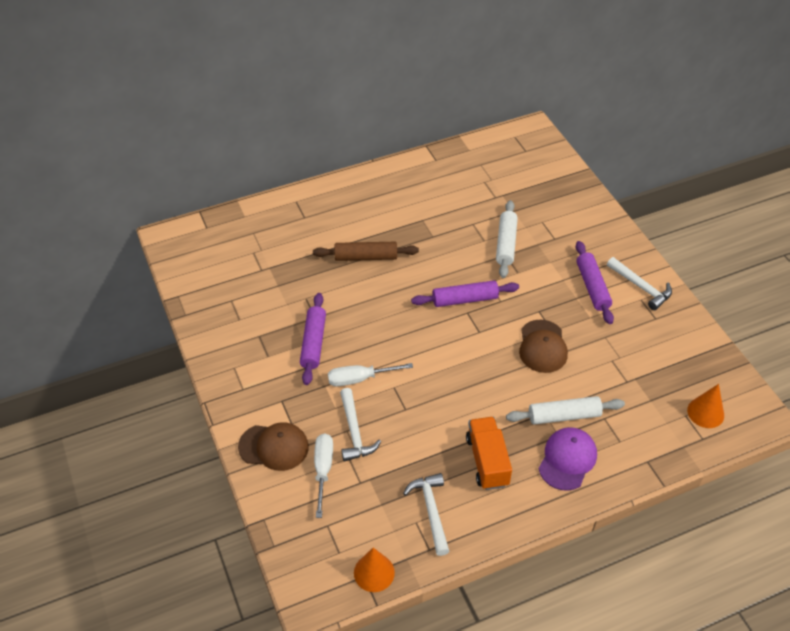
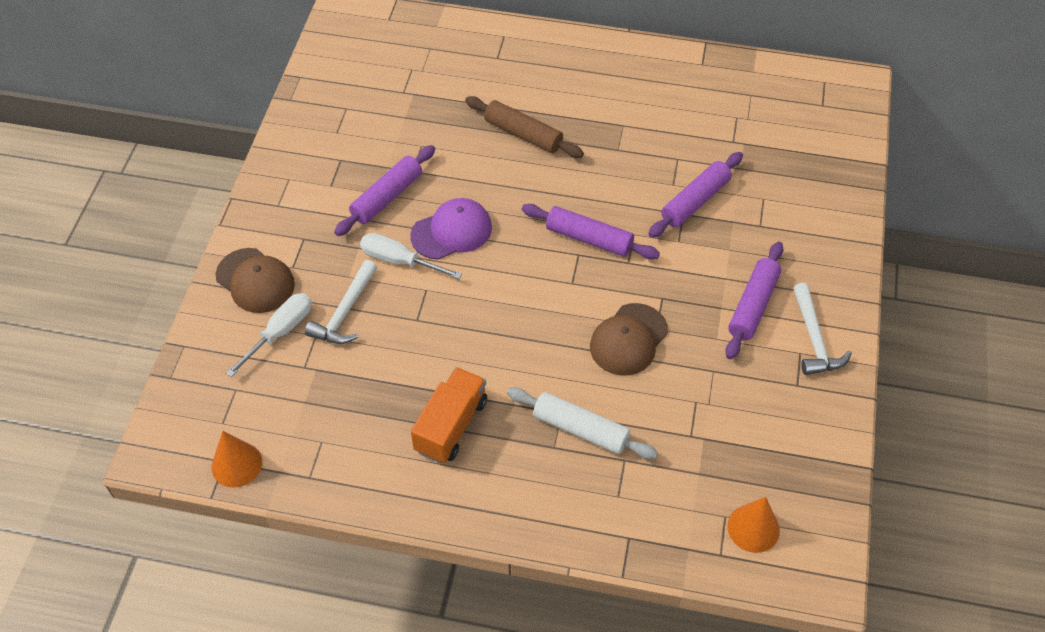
camera: 35 degrees right, 5 degrees up
white hammer [403,473,450,556] -> none
white rolling pin [496,200,518,278] -> purple rolling pin [649,152,743,238]
purple cap [539,427,597,491] -> purple cap moved to [410,198,492,260]

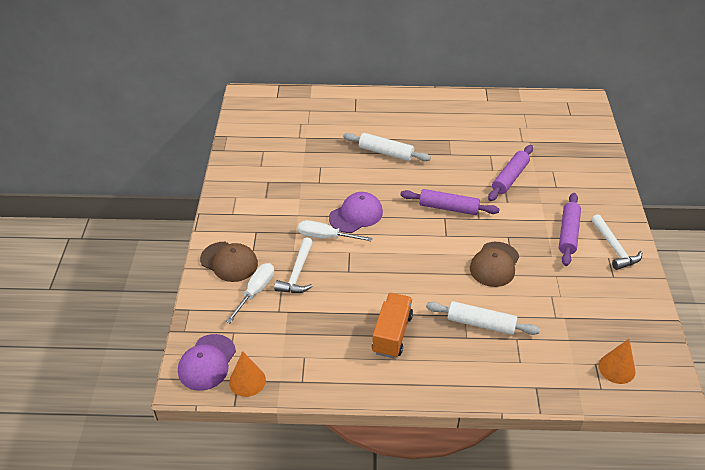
camera: 10 degrees left, 10 degrees down
purple rolling pin [334,145,435,236] -> none
brown rolling pin [465,96,584,158] -> white rolling pin [343,133,431,161]
none -> purple cap [178,334,236,391]

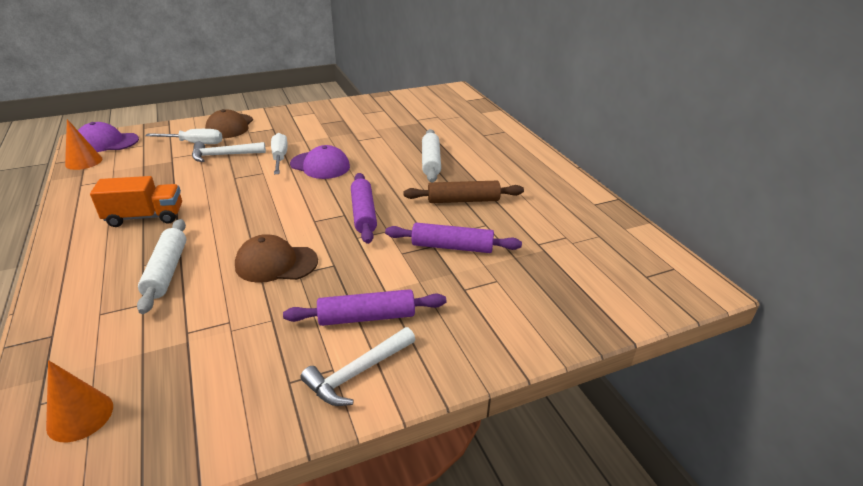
camera: 65 degrees right, 10 degrees down
none -> brown rolling pin [404,181,524,203]

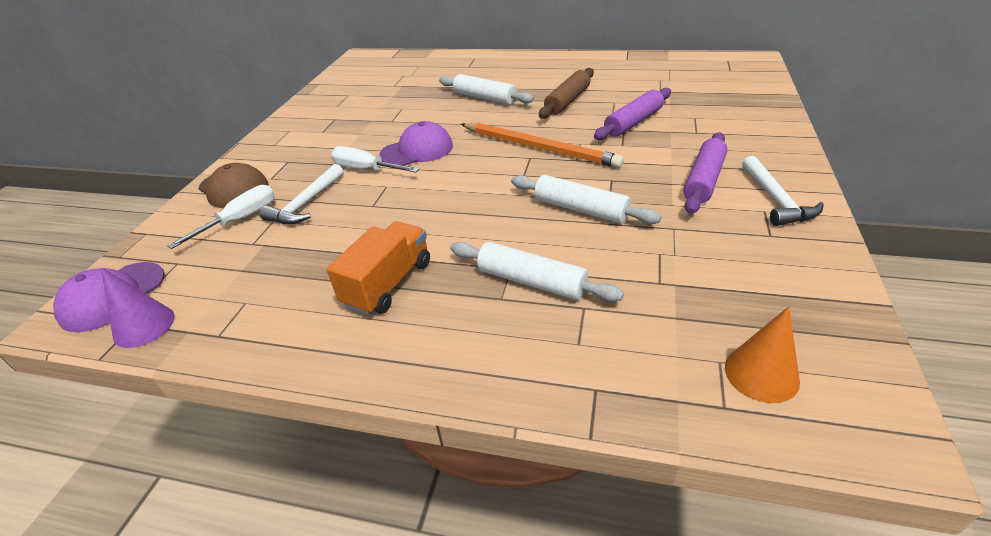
camera: 50 degrees left, 5 degrees up
orange cone [65,119,102,170] -> purple cone [101,267,175,348]
brown cap [235,234,318,283] -> white rolling pin [511,175,661,224]
purple rolling pin [351,173,377,244] -> orange pencil [461,123,624,168]

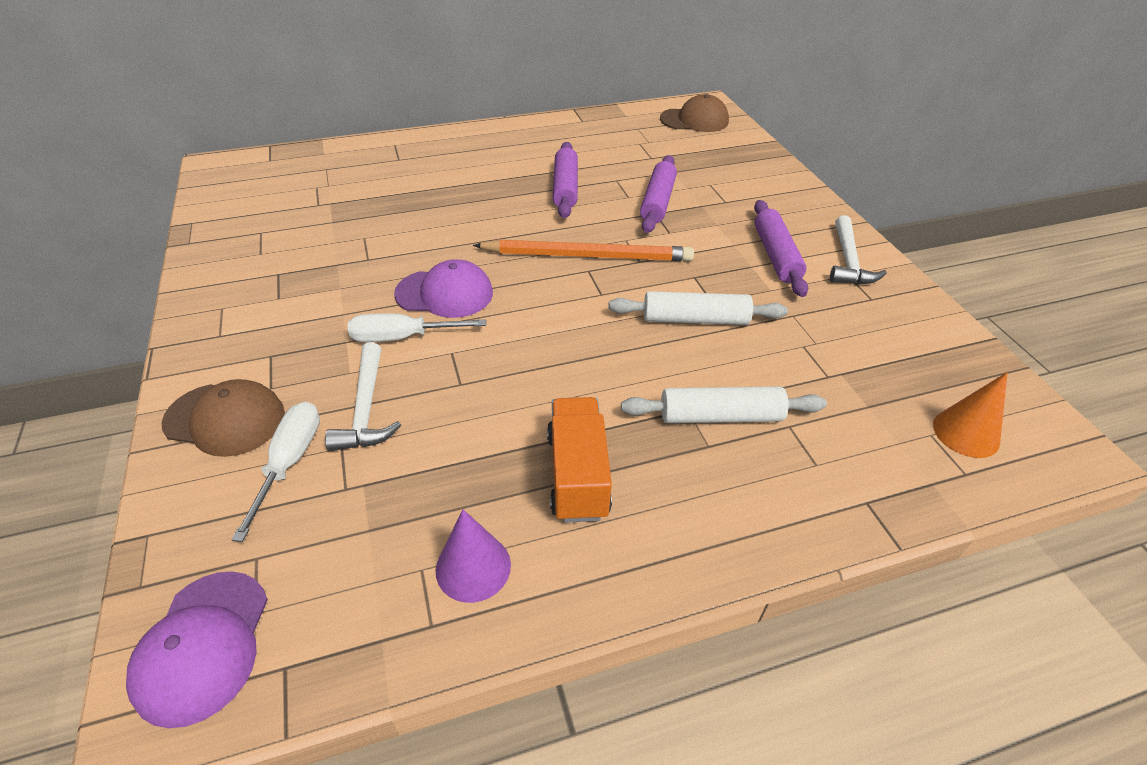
camera: 35 degrees left, 5 degrees up
purple cone [101,267,175,348] -> purple cone moved to [436,509,511,603]
purple cap [379,121,453,166] -> purple cap turned 60 degrees clockwise [394,259,493,318]
white rolling pin [439,74,534,105] -> none
brown rolling pin [539,68,594,119] -> purple rolling pin [553,142,578,218]
white hammer [742,156,824,226] -> white hammer turned 45 degrees clockwise [830,215,887,284]
none -> brown cap [660,94,729,132]

